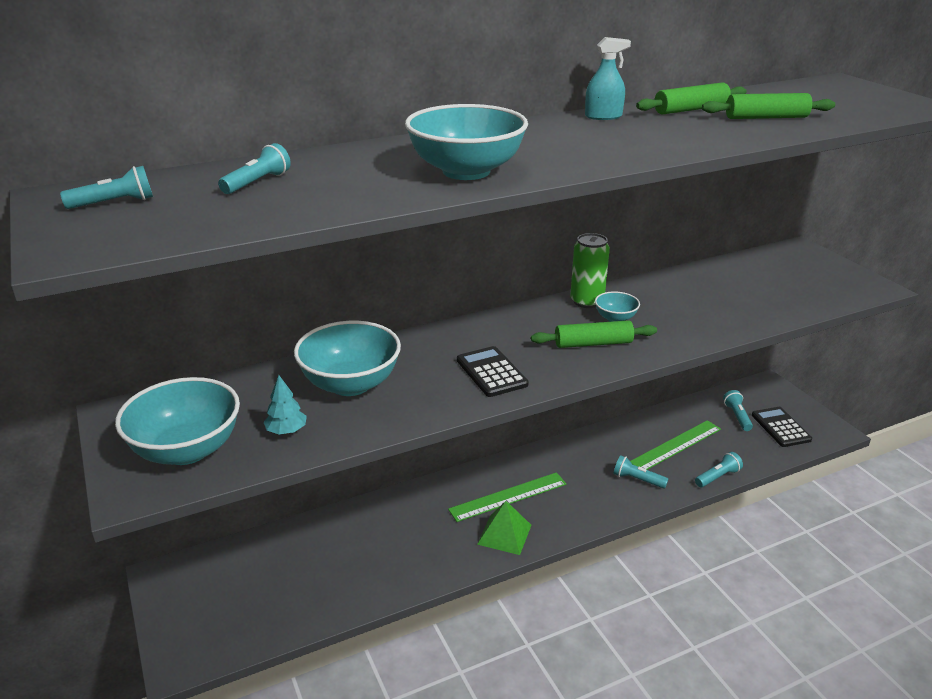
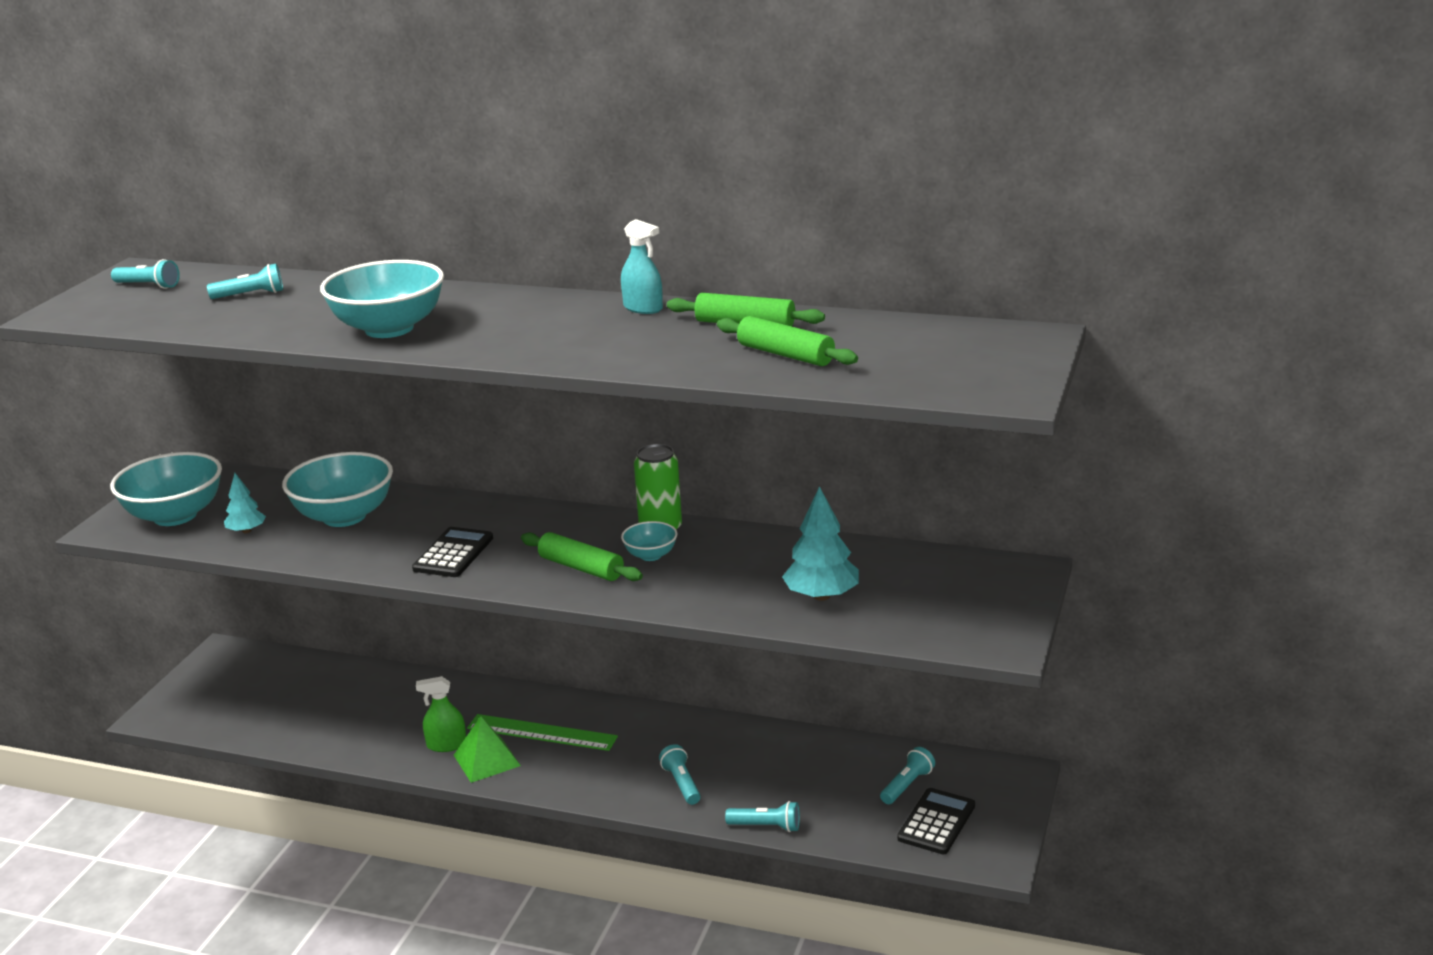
camera: 45 degrees right, 5 degrees down
green ruler [630,420,721,470] -> none
none -> green spray bottle [416,676,466,752]
none -> turquoise tree [782,486,859,601]

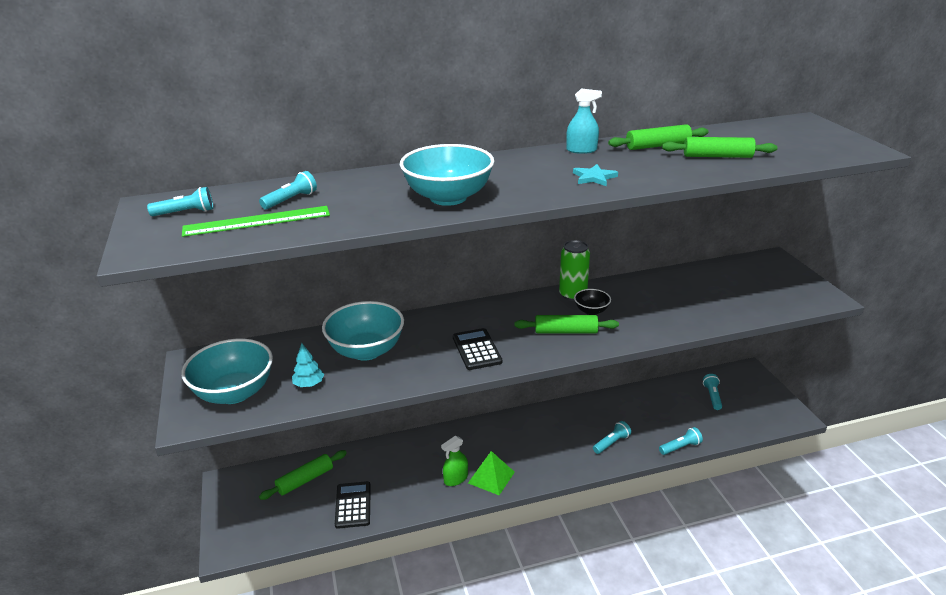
camera: 35 degrees left, 5 degrees up
green ruler [467,714,618,751] -> green ruler moved to [182,206,330,237]
turquoise bowl [621,521,678,561] -> black bowl [574,289,611,315]
turquoise flashlight [659,744,701,805] -> turquoise flashlight turned 105 degrees clockwise [593,421,631,454]
turquoise tree [782,486,859,601] -> none
black calculator [897,788,975,854] -> black calculator moved to [335,481,371,529]
none -> green rolling pin [259,450,347,500]
none -> turquoise star [573,164,618,186]

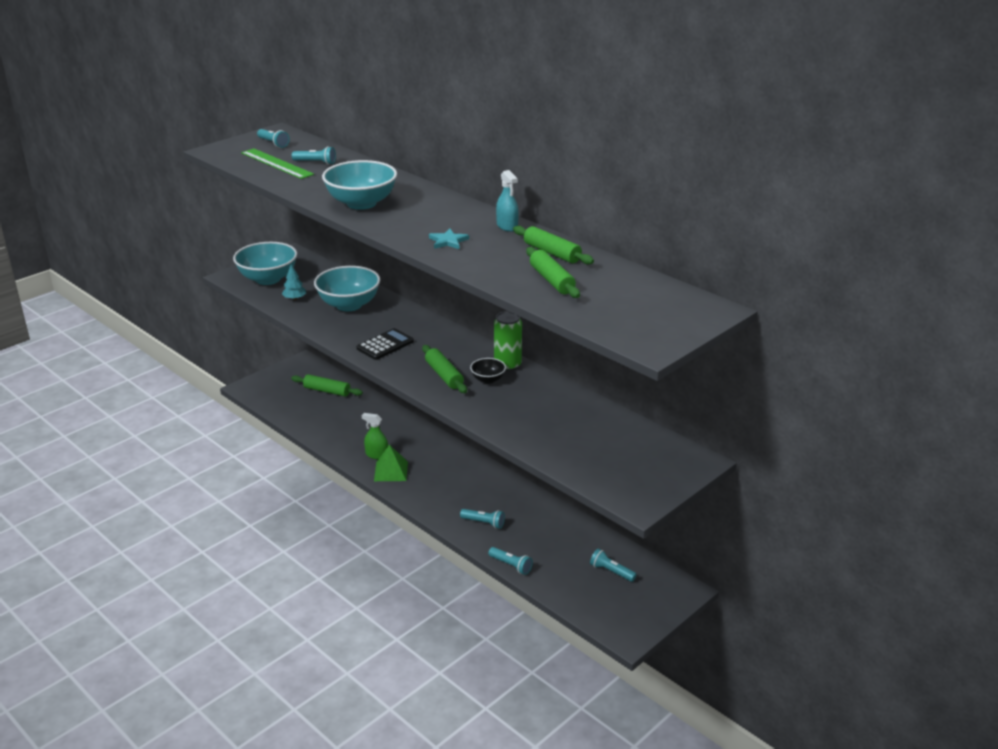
camera: 60 degrees right, 0 degrees up
black calculator [335,481,371,529] -> none
turquoise flashlight [703,374,722,410] -> turquoise flashlight turned 120 degrees counterclockwise [590,548,637,582]

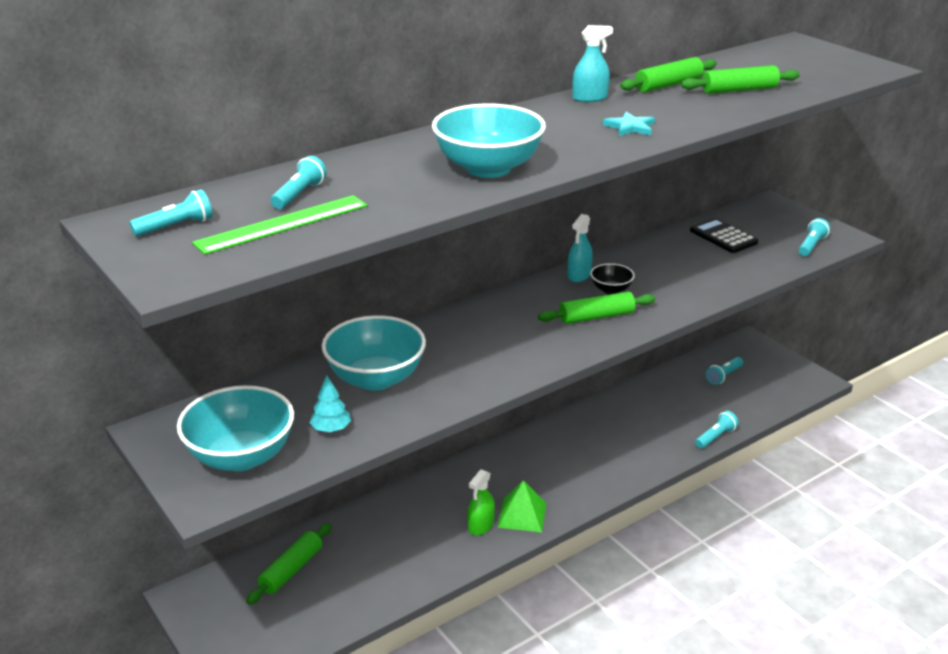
camera: 80 degrees left, 0 degrees up
black calculator [356,328,414,360] -> black calculator moved to [690,218,758,253]
turquoise flashlight [460,509,505,529] -> turquoise flashlight moved to [799,218,830,256]
green can [494,311,522,371] -> turquoise spray bottle [568,214,593,282]

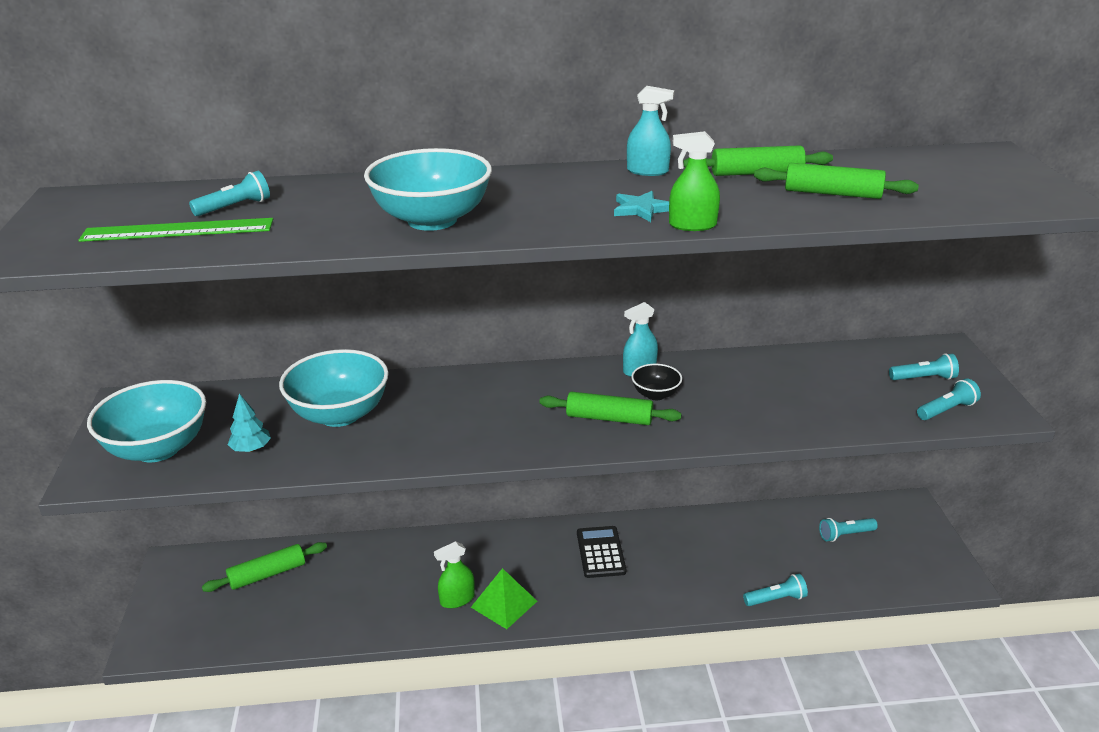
camera: 30 degrees right, 0 degrees up
turquoise flashlight [129,189,213,236] -> turquoise flashlight moved to [889,353,959,380]
black calculator [690,218,758,253] -> black calculator moved to [577,526,626,578]
none -> green spray bottle [669,131,720,231]

